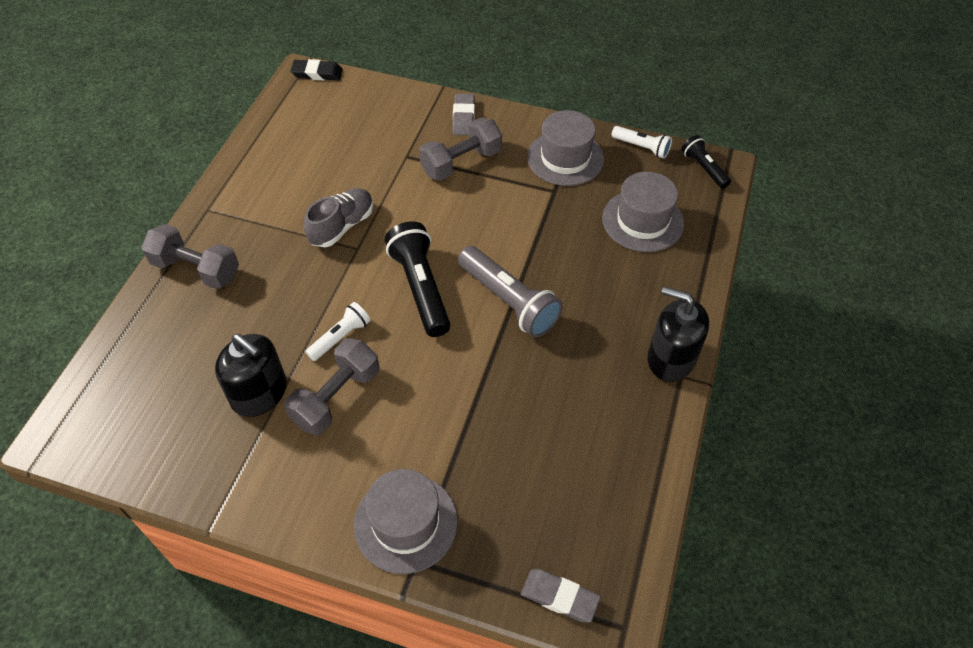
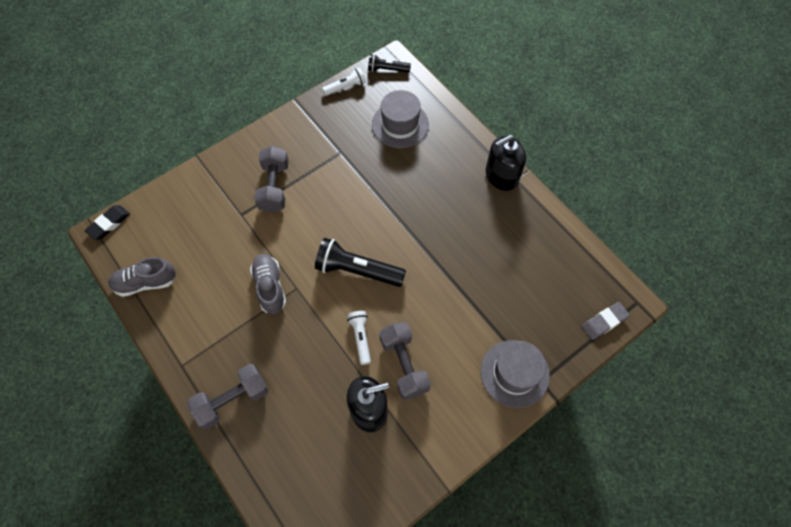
camera: 55 degrees left, 10 degrees up
grey eraser [452,94,475,135] -> none
grey flashlight [458,246,563,338] -> none
grey hat [527,110,604,186] -> none
none -> grey shoe [108,257,176,297]

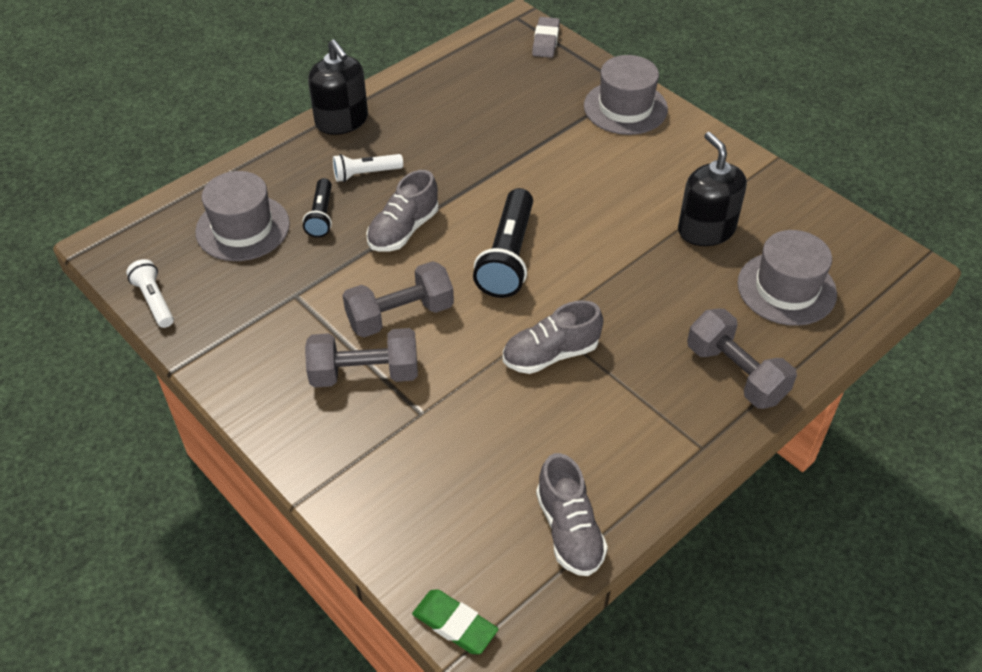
camera: 95 degrees left, 15 degrees down
black eraser [84,205,130,240] -> green eraser [412,589,498,654]
white flashlight [347,311,371,365] -> white flashlight moved to [333,154,403,182]
black flashlight [368,54,411,73] -> black flashlight moved to [303,178,332,238]
grey dumbbell [379,322,431,400] -> grey dumbbell moved to [343,261,454,337]
grey eraser [582,302,630,340] -> grey eraser turned 45 degrees clockwise [532,17,560,58]
none -> grey shoe [366,170,438,252]
none -> grey hat [737,230,837,326]

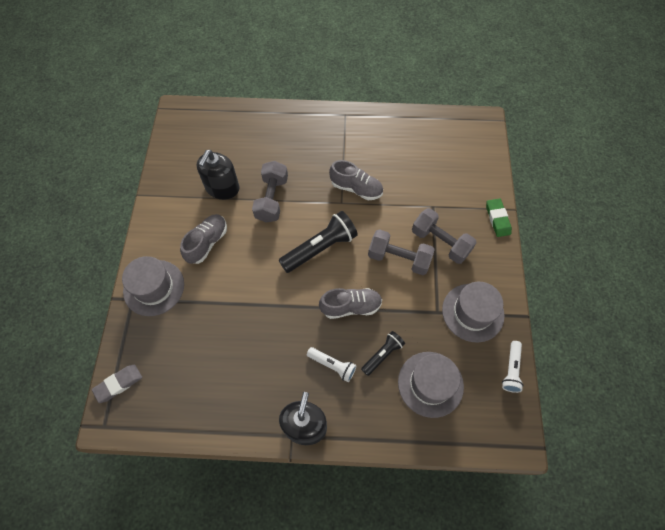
camera: 135 degrees left, 15 degrees up
green eraser [412,589,498,654] -> green eraser moved to [486,198,512,237]
grey shoe [536,453,608,576] -> grey shoe moved to [180,214,227,264]
grey dumbbell [687,309,797,409] -> grey dumbbell moved to [252,161,288,223]
grey hat [737,230,837,326] -> grey hat moved to [442,282,505,342]

